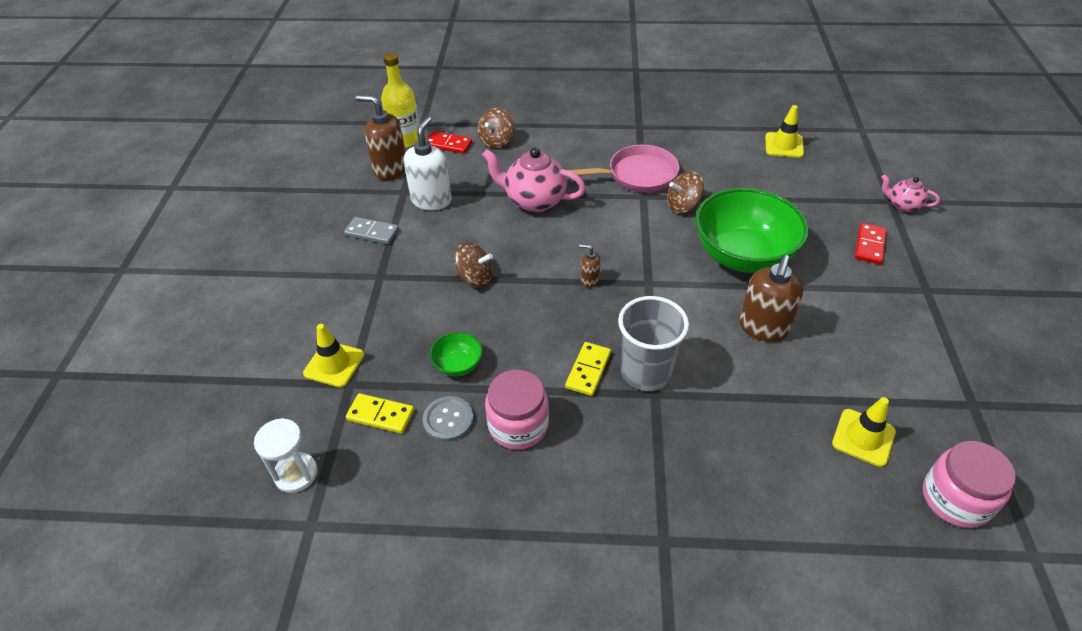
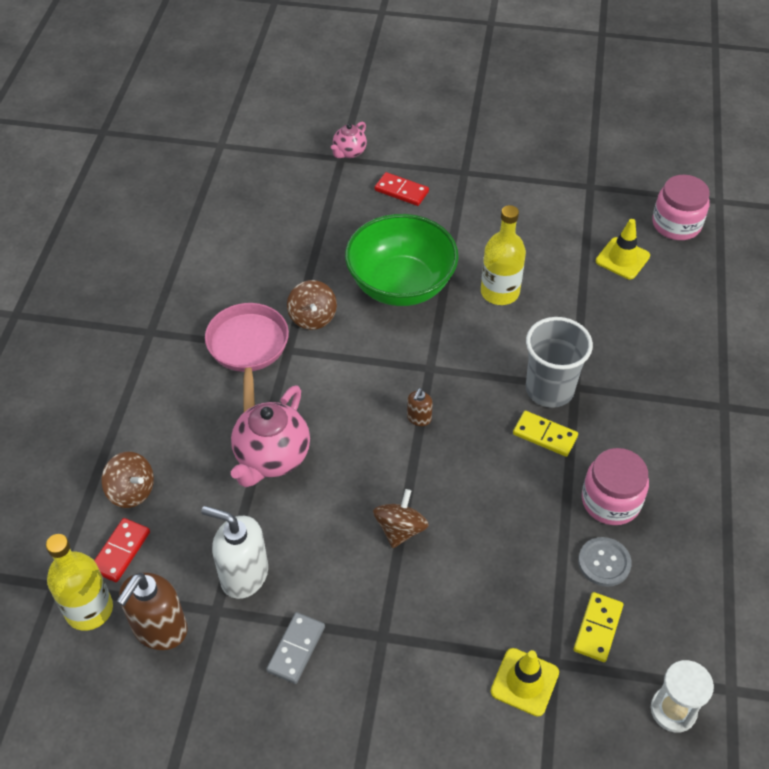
camera: 85 degrees left, 5 degrees up
green bowl [430,332,482,377] -> none
brown soap dispenser [739,255,804,342] -> yellow bottle [481,205,526,305]
yellow traffic cone [765,105,804,158] -> none

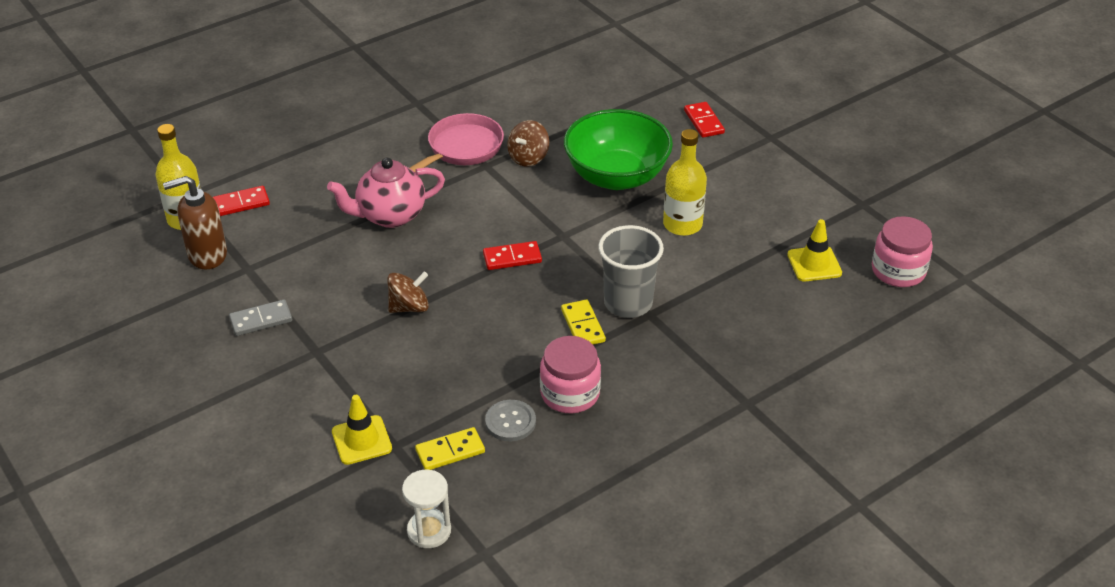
camera: 45 degrees right, 10 degrees down
brown spinning top [101,452,154,508] -> none
white soap dispenser [201,506,268,599] -> none
pink teapot [331,121,367,158] -> none
brown soap dispenser [407,388,433,426] -> red domino [483,241,542,270]

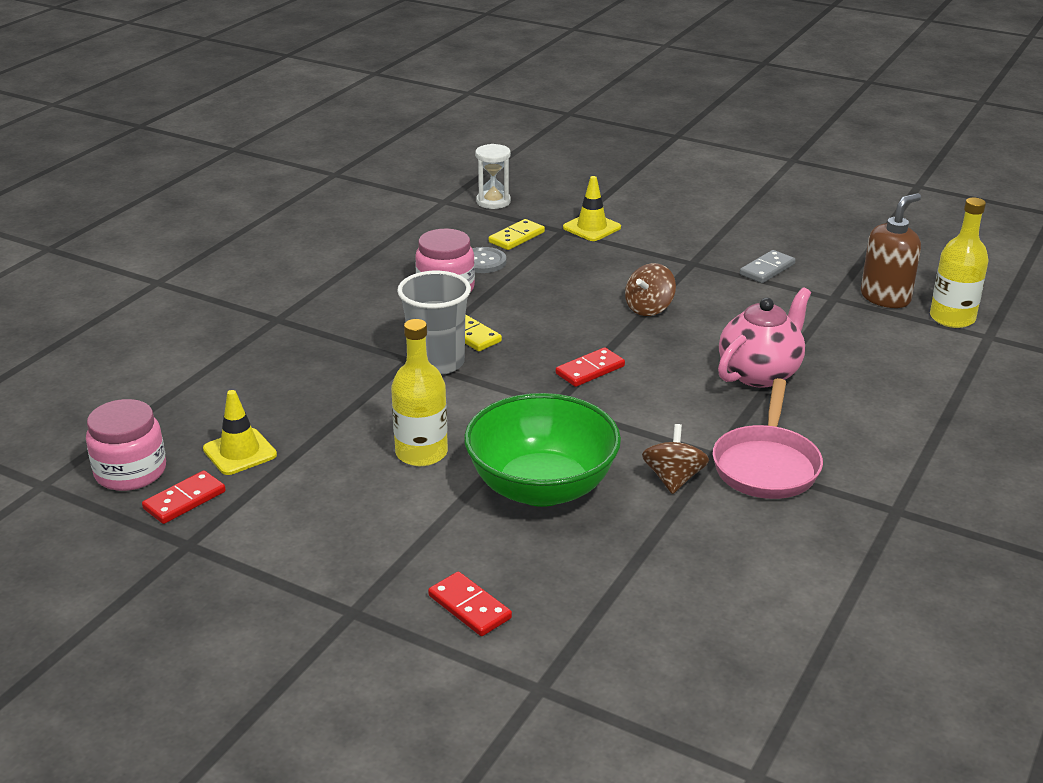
camera: 155 degrees right, 10 degrees down
red domino [213,186,270,216] -> red domino moved to [142,471,226,524]

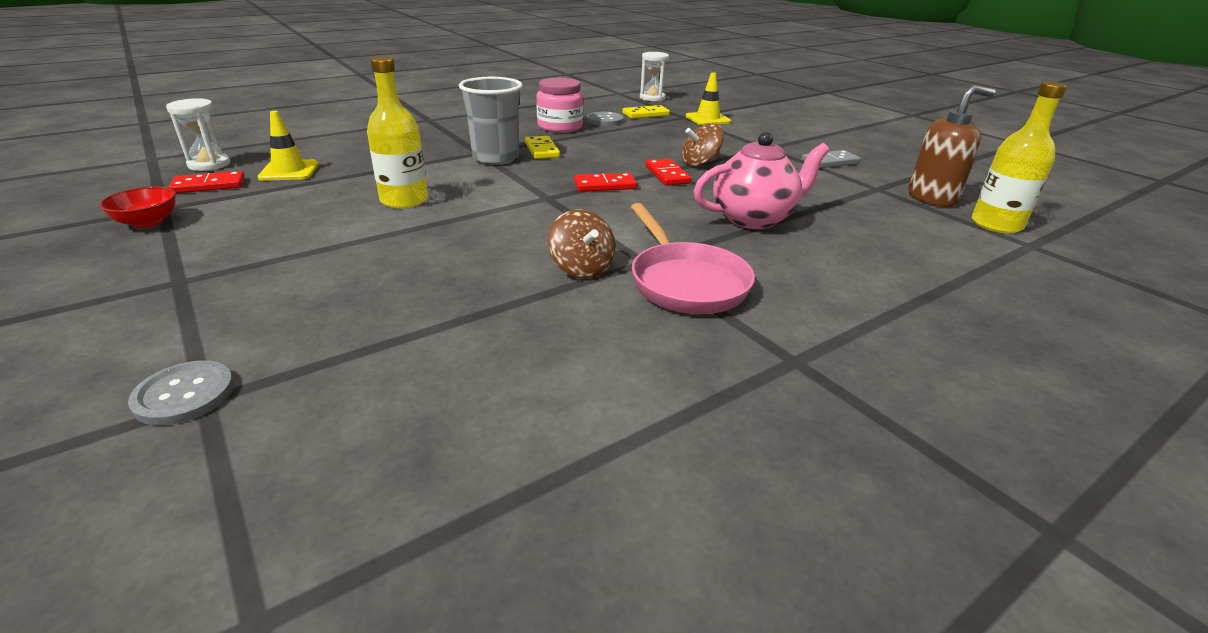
camera: 25 degrees right, 0 degrees up
pink jar [86,399,166,491] -> white hourglass [166,98,230,171]
red domino [428,572,512,636] -> red domino moved to [646,159,692,186]
green bowl [464,393,621,507] -> none
brown spinning top [642,424,709,494] -> brown spinning top turned 120 degrees clockwise [548,209,616,279]
pink pan [712,378,823,499] -> pink pan turned 60 degrees counterclockwise [631,203,755,314]
none -> red bowl [100,187,176,228]
none -> grey button [128,360,234,425]

